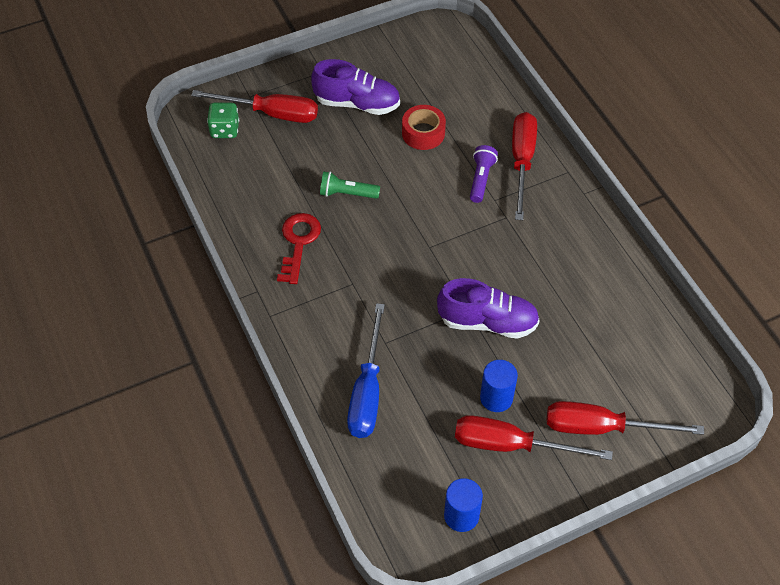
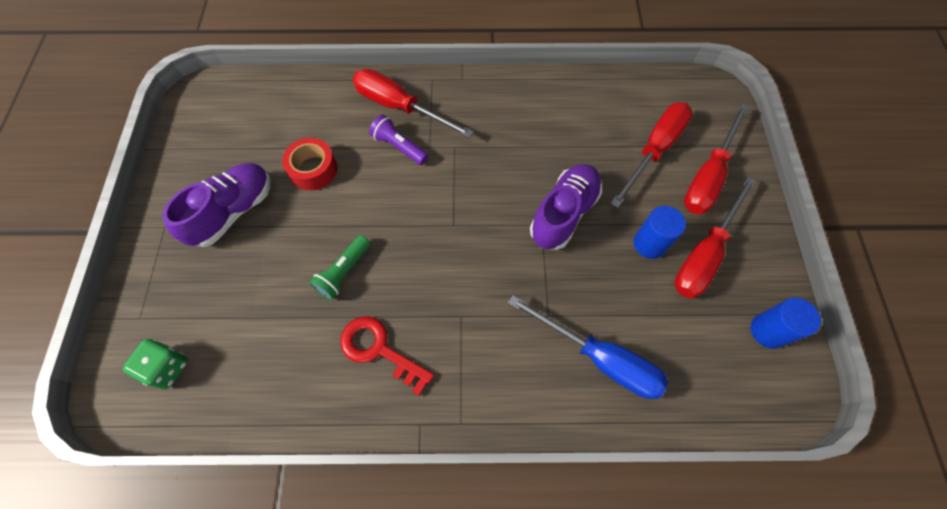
camera: 65 degrees left, 10 degrees up
red screwdriver [191,90,318,123] -> red screwdriver moved to [610,102,693,208]

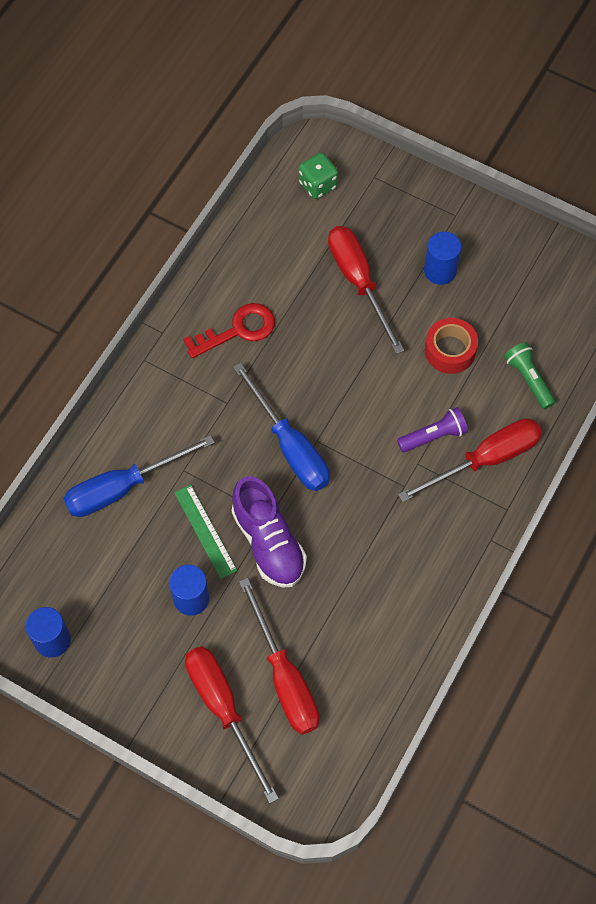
camera: 120 degrees right, 0 degrees up
purple shoe [162,163,270,247] -> blue cylinder [424,232,461,285]
green flashlight [309,235,370,300] -> green flashlight moved to [504,342,556,409]
red screwdriver [674,177,756,298] -> red screwdriver moved to [328,226,404,354]
none -> green ruler [174,485,237,579]
none -> blue screwdriver [233,362,330,491]

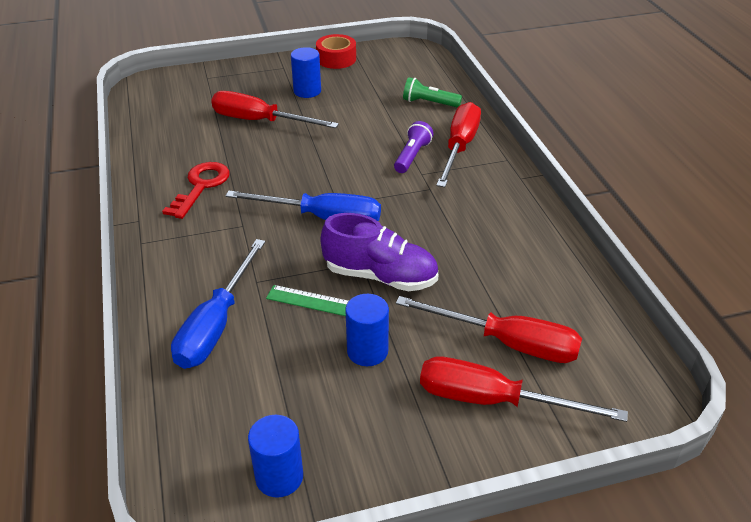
camera: 45 degrees left, 25 degrees down
green dice [299,153,338,199] -> none
red tape [425,318,478,374] -> red tape moved to [316,34,356,69]

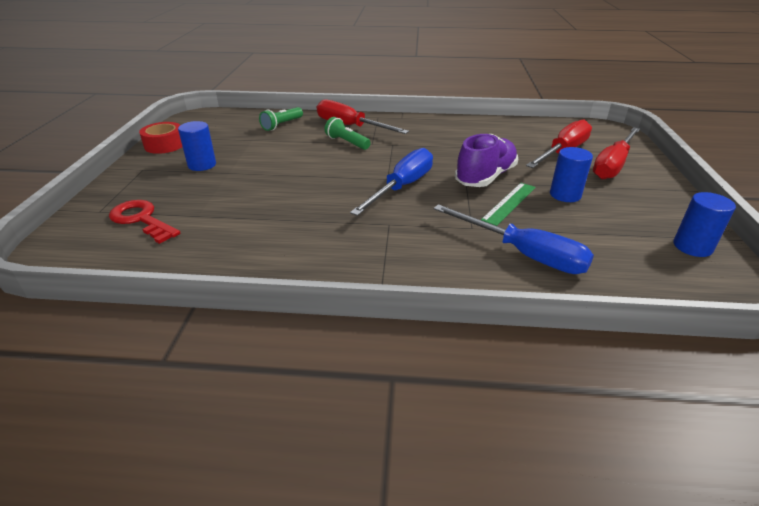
camera: 70 degrees left, 5 degrees down
red key [162,162,230,219] -> red key moved to [109,200,180,244]
red screwdriver [211,91,339,128] -> none
purple flashlight [394,121,434,173] -> green flashlight [325,117,371,150]

